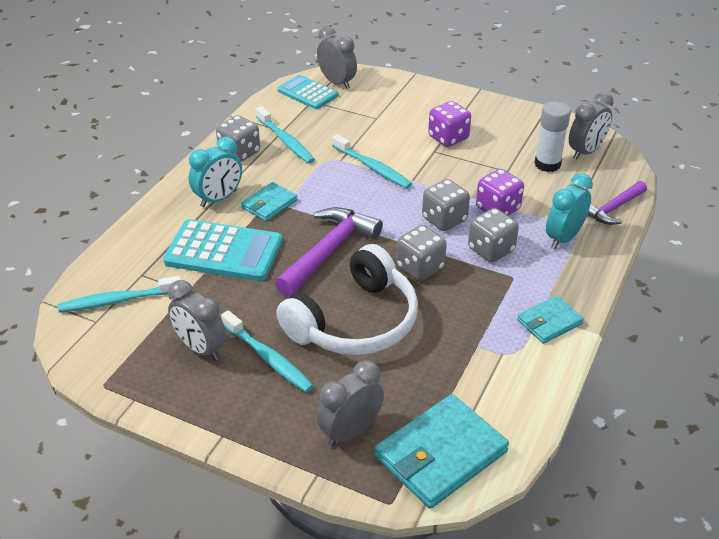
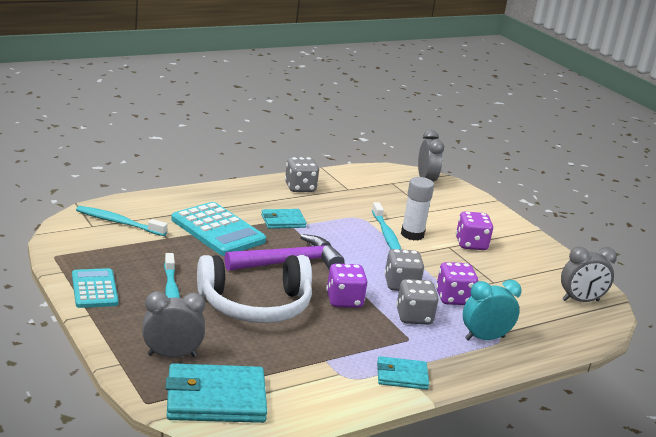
camera: 30 degrees right, 15 degrees down
grey clock [168,280,226,361] -> none
turquoise clock [189,137,242,207] -> none
turquoise toothbrush [256,106,315,164] -> none
turquoise calculator [278,75,338,109] -> turquoise calculator moved to [72,268,119,308]
grey dice [396,225,447,281] -> purple dice [326,264,368,308]
white glue stick [535,101,571,172] -> white glue stick moved to [401,177,434,240]
purple hammer [588,181,647,225] -> none

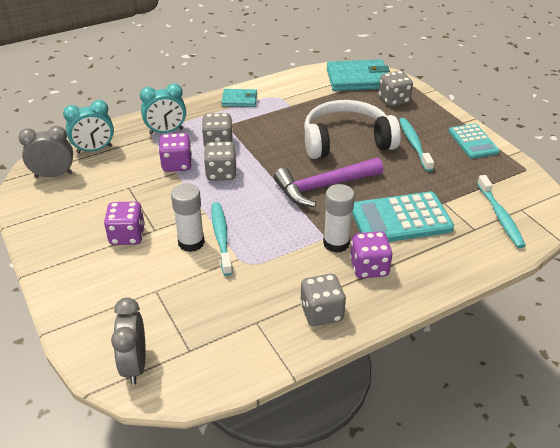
camera: 175 degrees left, 15 degrees up
turquoise toothbrush [76,206,167,236] -> turquoise toothbrush turned 60 degrees clockwise [477,175,526,248]
grey clock [142,291,205,358] -> grey dice [379,71,413,106]
turquoise calculator [171,202,266,256] -> turquoise calculator turned 60 degrees counterclockwise [352,191,454,242]
turquoise wallet [261,209,307,229] -> white glue stick [323,184,355,253]
purple dice [326,264,368,308] -> purple dice moved to [350,231,392,278]
none -> turquoise clock [63,100,114,153]

